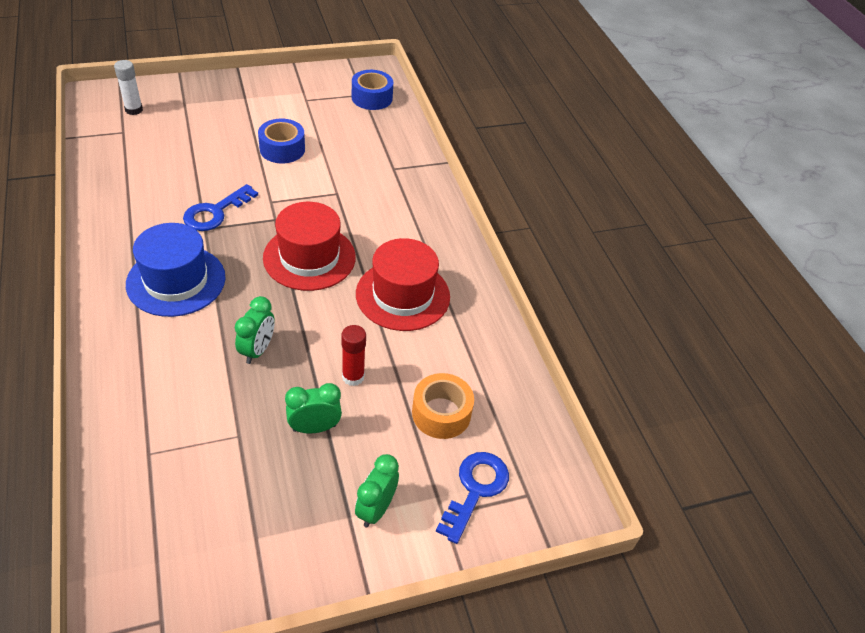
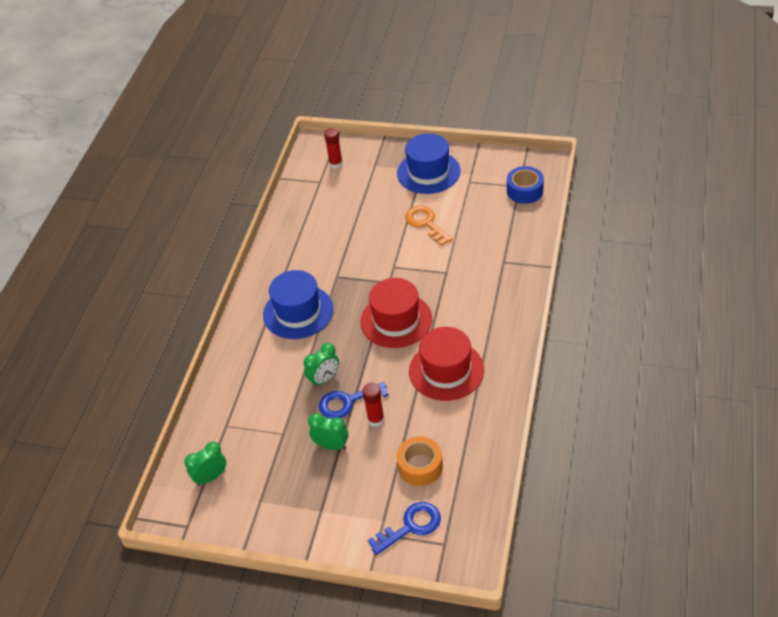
camera: 40 degrees right, 0 degrees up
white glue stick [114,60,143,115] -> red glue stick [324,128,343,169]
blue key [183,184,258,231] -> blue key moved to [319,382,389,419]
blue tape [258,119,305,163] -> orange key [405,206,453,246]
green clock [355,454,399,528] -> green clock moved to [184,442,226,486]
none -> blue hat [397,133,461,194]

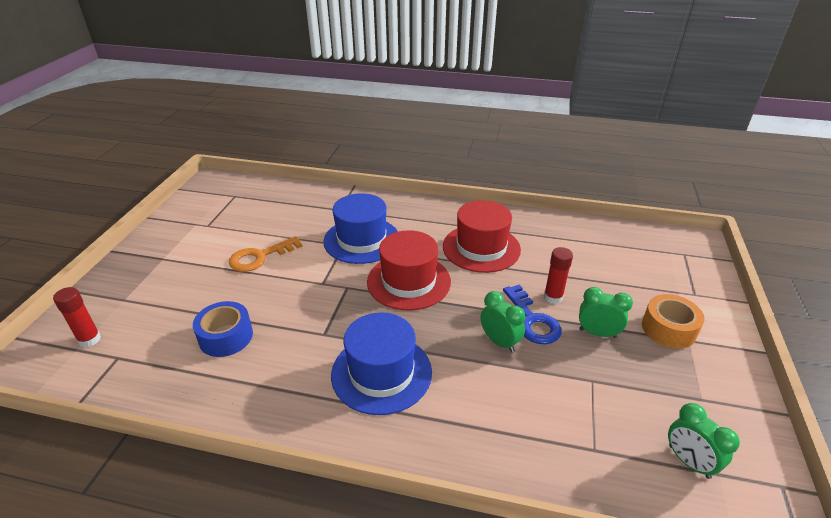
camera: 95 degrees left, 10 degrees down
green clock [308,413,348,450] -> green clock turned 90 degrees clockwise [579,287,633,338]
blue key [368,502,441,555] -> none
blue hat [397,133,461,194] -> blue hat moved to [323,193,398,264]
orange tape [397,436,443,486] -> orange tape moved to [642,294,705,349]
blue tape [507,166,544,204] -> blue tape moved to [193,301,253,357]

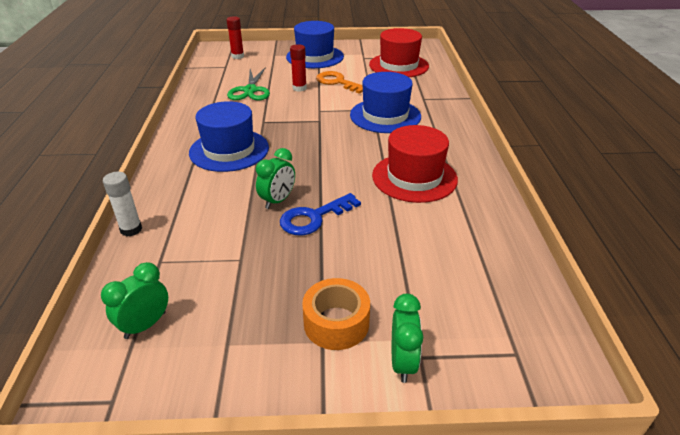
camera: 75 degrees right, 0 degrees up
blue tape [193,301,253,357] -> green scissors [227,67,270,100]
red hat [367,230,451,311] -> red hat moved to [369,28,429,77]
red glue stick [544,247,573,304] -> red glue stick moved to [290,44,307,92]
green clock [579,287,633,338] -> green clock moved to [392,294,423,383]
none -> white glue stick [103,172,142,236]
none -> blue hat [286,21,344,68]

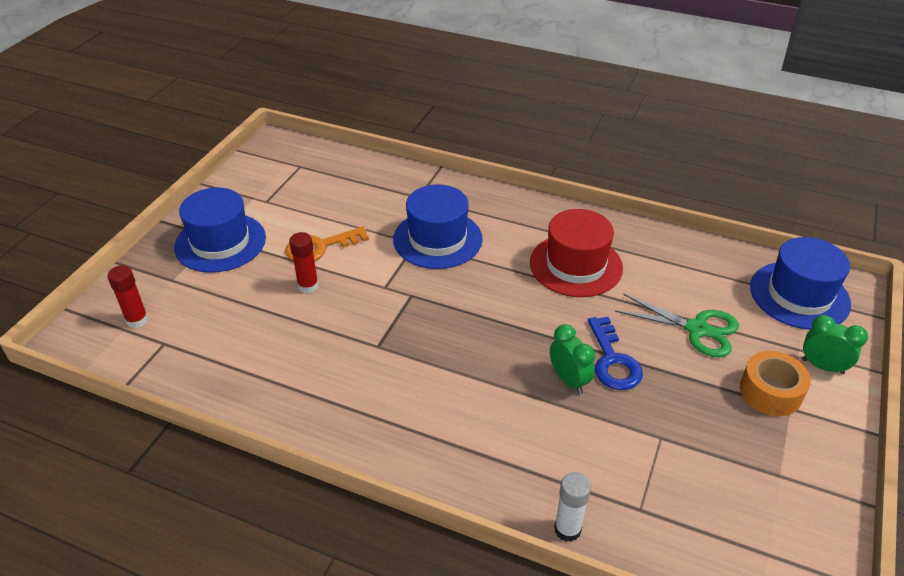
camera: 65 degrees left, 5 degrees up
green clock [101,262,168,339] -> none
blue hat [189,101,269,172] -> blue hat moved to [750,237,851,330]
green scissors [227,67,270,100] -> green scissors moved to [615,294,739,357]
red hat [369,28,429,77] -> none

